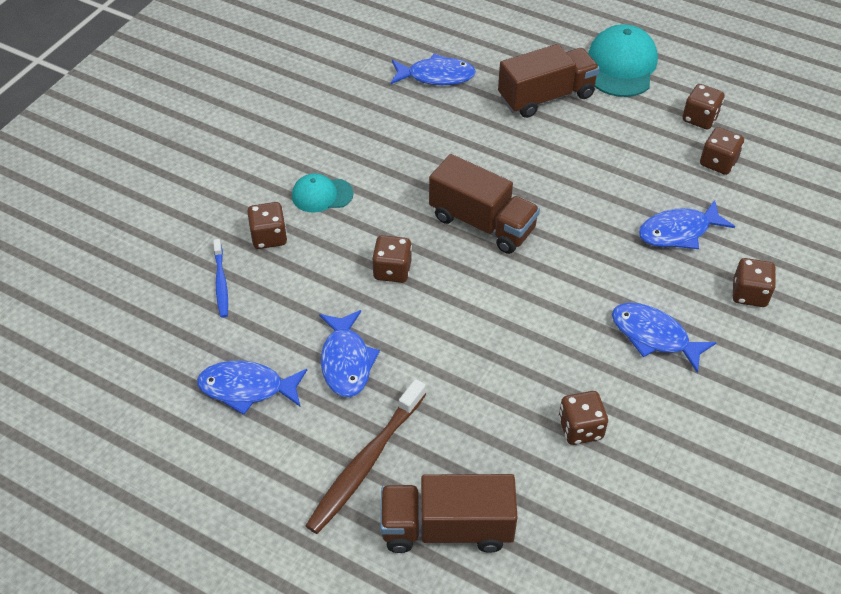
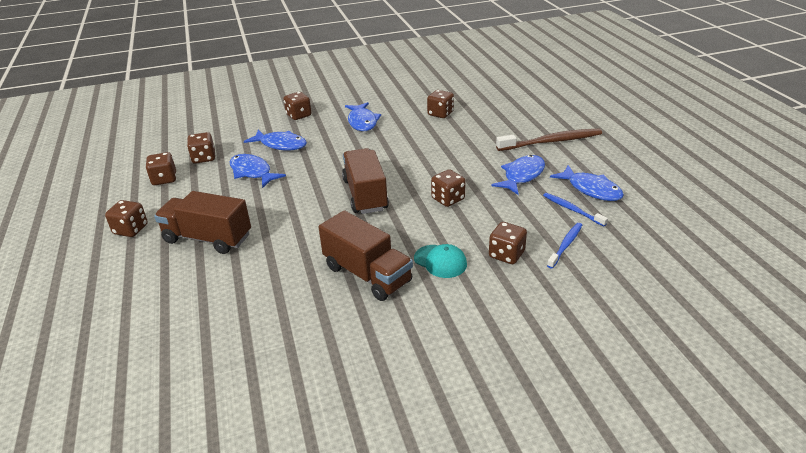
camera: 135 degrees left, 15 degrees down
brown truck [380,474,518,553] -> brown truck moved to [319,210,413,301]
blue fish [391,54,476,85] -> blue fish moved to [230,154,286,188]
turquoise cap [588,24,658,97] -> brown dice [105,200,148,237]
none -> blue toothbrush [543,193,608,227]

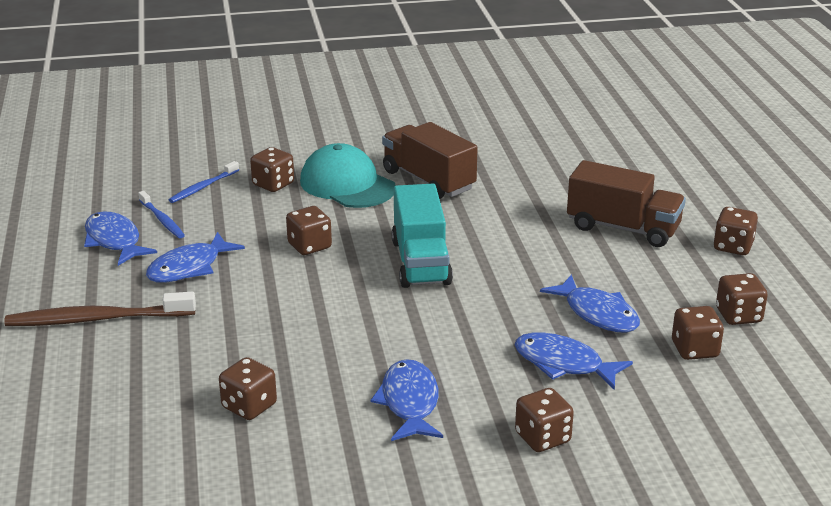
camera: 175 degrees left, 5 degrees down
brown truck [342,148,389,214] -> turquoise truck [391,184,453,288]
turquoise cap [414,244,467,278] -> turquoise cap [300,143,396,208], size x1.71

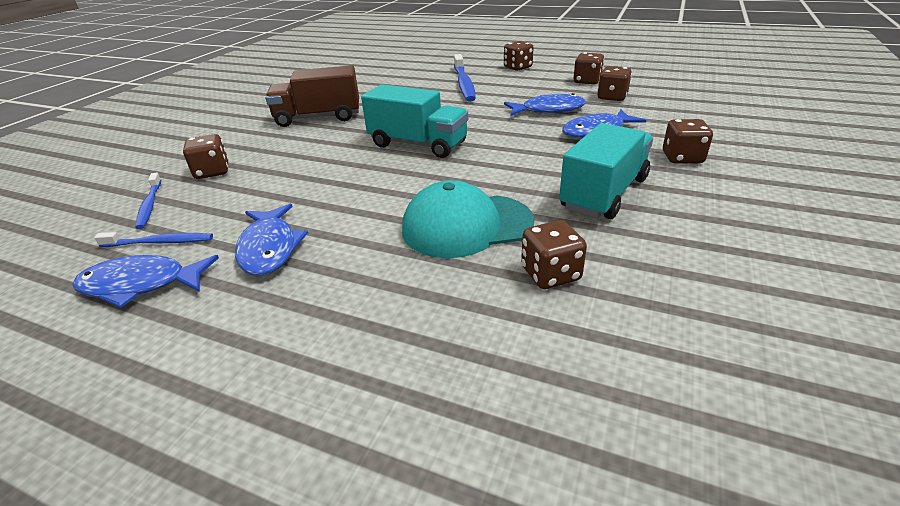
camera: 55 degrees left, 5 degrees up
brown toothbrush [4,292,196,326] -> none
brown dice [286,206,332,255] -> none
turquoise cap [300,143,396,208] -> turquoise cap moved to [402,180,534,258]
blue fish [370,359,443,441] -> turquoise truck [559,123,653,219]
brown truck [567,160,686,247] -> blue toothbrush [454,54,476,102]

